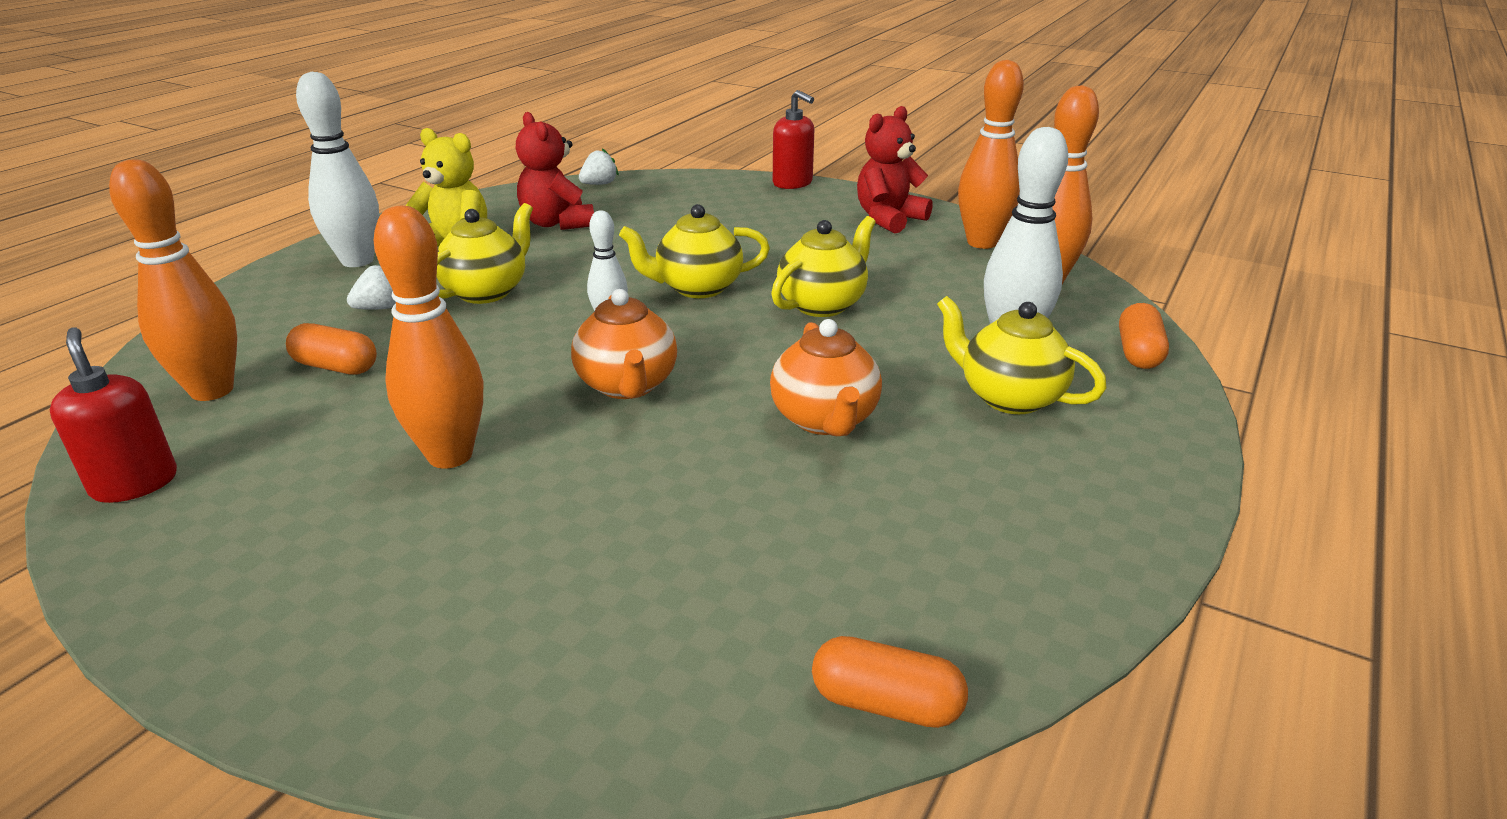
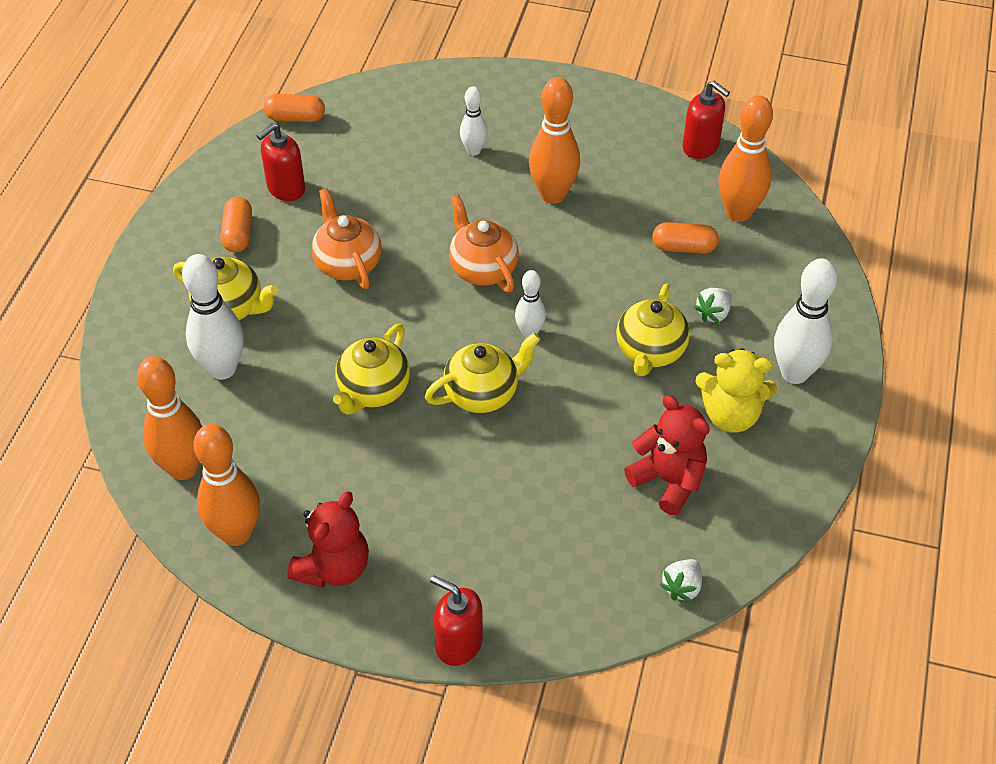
camera: 165 degrees right, 20 degrees up
orange capsule [1119,303,1169,369] -> orange capsule moved to [221,197,252,252]
none -> red soap dispenser [257,123,305,201]
none -> white bowling pin [460,86,488,155]

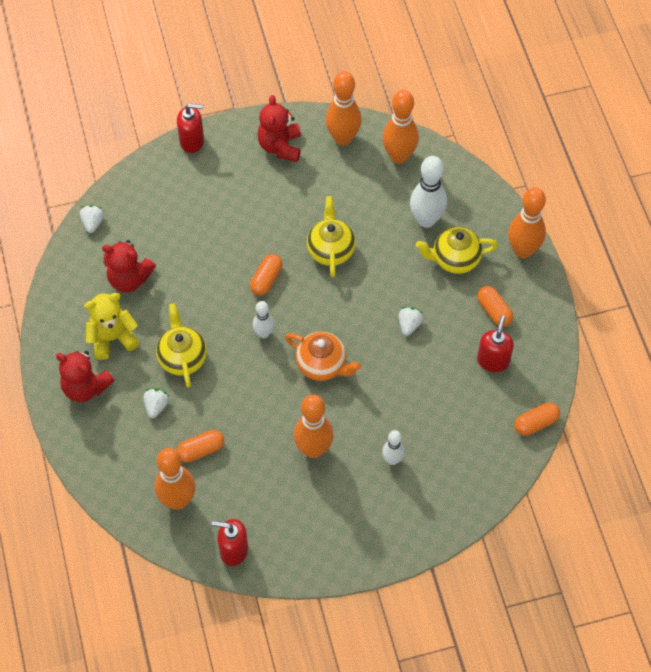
camera: 150 degrees right, 10 degrees up
orange teapot [312,188,381,289] -> white strawberry [399,307,423,336]
yellow teapot [425,333,540,413] -> orange capsule [250,254,283,296]
white bowling pin [774,258,837,384] -> red teddy bear [56,351,115,402]
none -> orange bowling pin [508,187,546,258]

